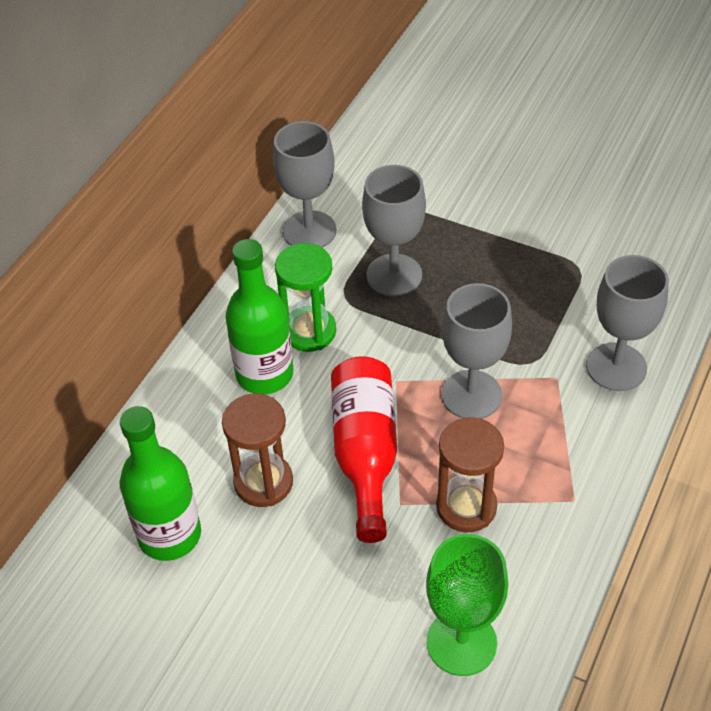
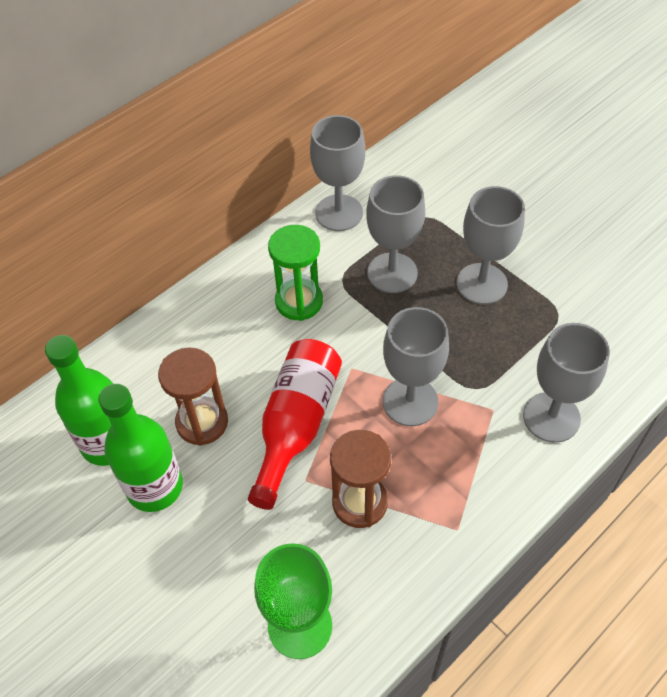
camera: 20 degrees right, 5 degrees up
green bottle [226,239,293,394] -> green bottle moved to [98,384,183,512]
none -> grey goblet [456,186,525,305]

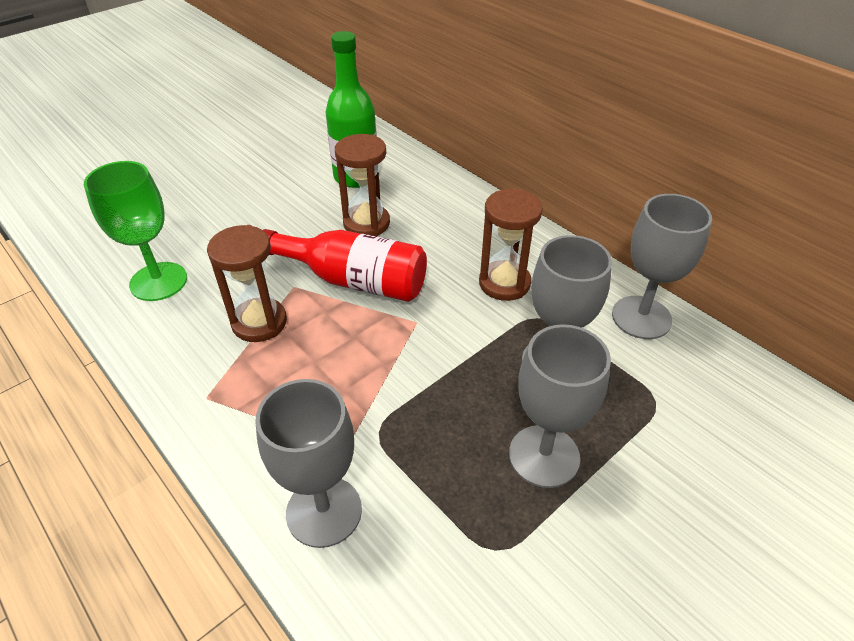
camera: 90 degrees right, 10 degrees down
green bottle [98,384,183,512] -> none
green hourglass [268,225,323,321] -> brown hourglass [479,189,543,301]
grey goblet [383,307,449,426] -> none

